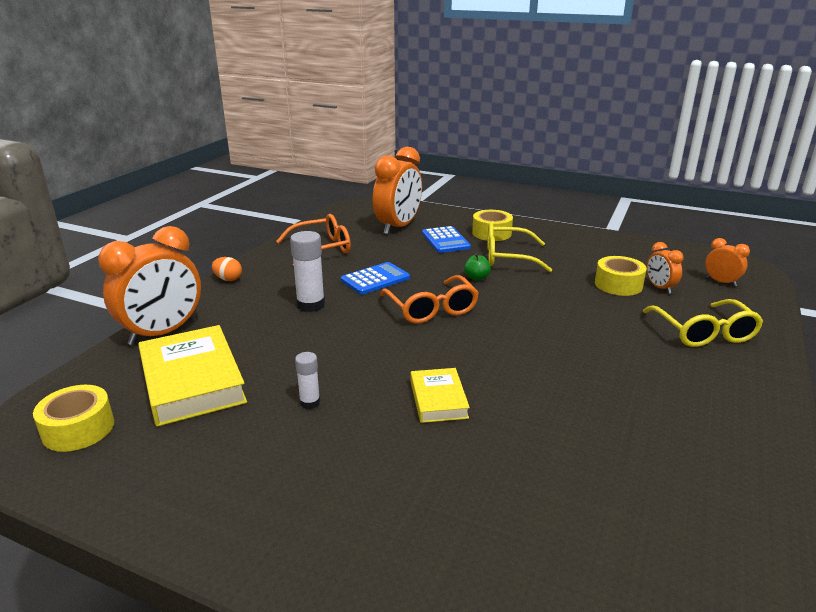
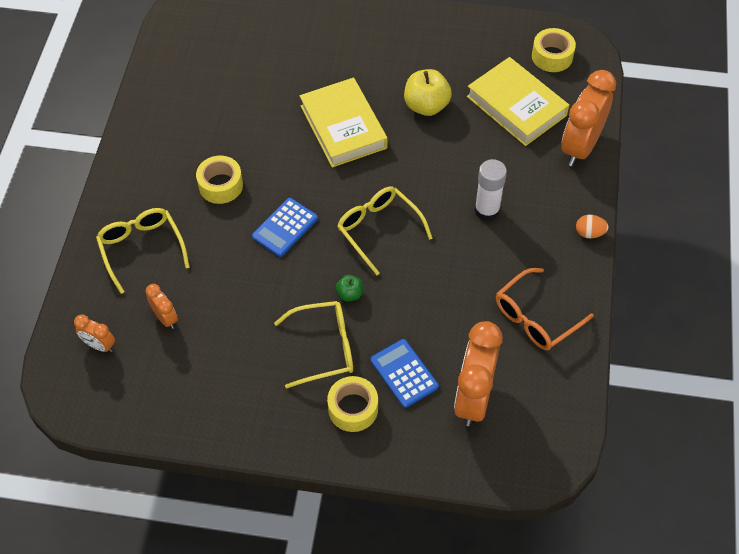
camera: 165 degrees right, 30 degrees up
white glue stick [295,352,320,409] -> yellow apple [404,69,452,116]
blue calculator [341,262,410,295] -> blue calculator moved to [252,198,318,257]
orange glasses [380,275,479,324] -> yellow glasses [337,187,433,275]
yellow book [411,368,470,423] -> yellow book [300,78,388,168], size x1.82
yellow tape [595,256,647,296] -> yellow tape moved to [196,156,243,204]

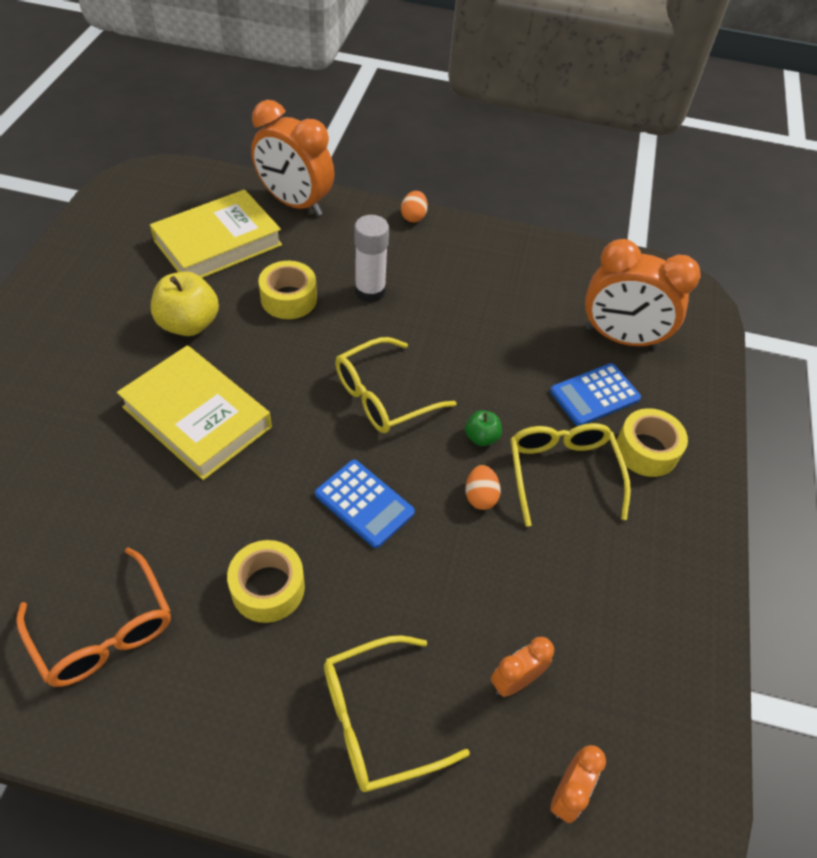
camera: 90 degrees left, 5 degrees down
yellow book [300,78,388,168] -> yellow book turned 60 degrees clockwise [117,345,272,480]
orange glasses [496,268,594,350] -> orange glasses moved to [16,547,171,687]
yellow tape [532,28,576,72] -> yellow tape moved to [259,261,317,319]
none -> orange egg [465,465,501,510]

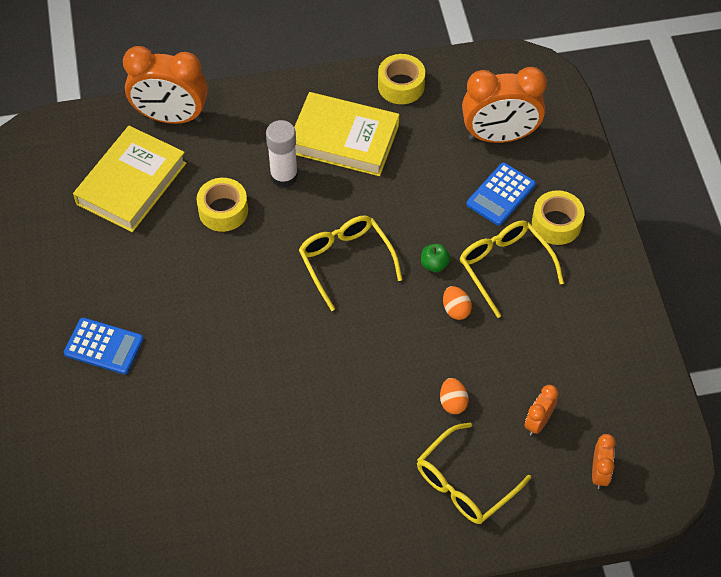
camera: 20 degrees left, 5 degrees up
orange glasses [16,547,171,687] -> none
yellow book [117,345,272,480] -> yellow book moved to [294,92,399,176]
yellow apple [151,271,219,336] -> none
yellow tape [227,540,305,623] -> yellow tape moved to [378,54,425,104]
blue calculator [315,460,415,548] -> blue calculator moved to [64,318,144,374]
yellow glasses [335,337,457,433] -> yellow glasses turned 120 degrees clockwise [299,215,402,311]
orange egg [401,191,428,222] -> orange egg moved to [440,378,469,414]

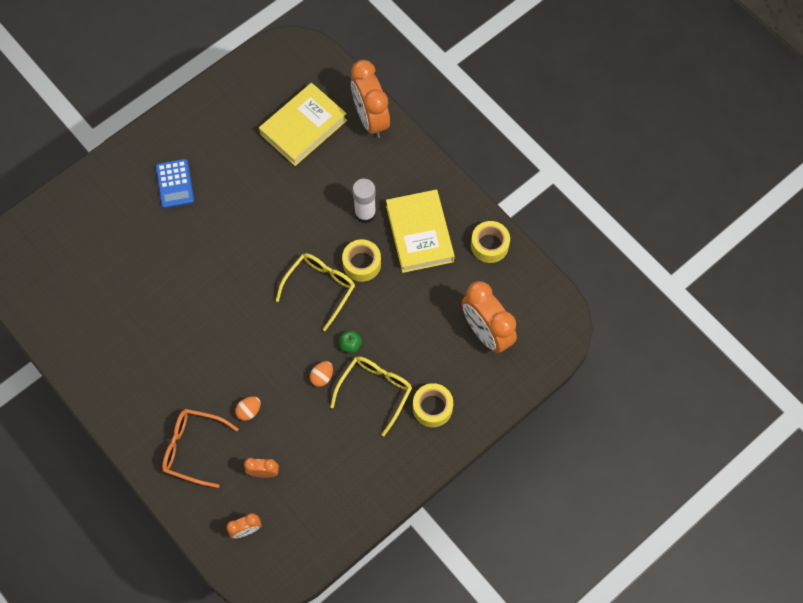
camera: 60 degrees right, 10 degrees up
yellow book [73,126,186,232] -> yellow book turned 45 degrees counterclockwise [259,83,347,166]
yellow tape [197,178,248,232] -> yellow tape moved to [342,239,381,282]
yellow glasses [417,423,531,524] -> orange glasses [162,409,239,488]
blue calculator [466,163,536,226] -> none

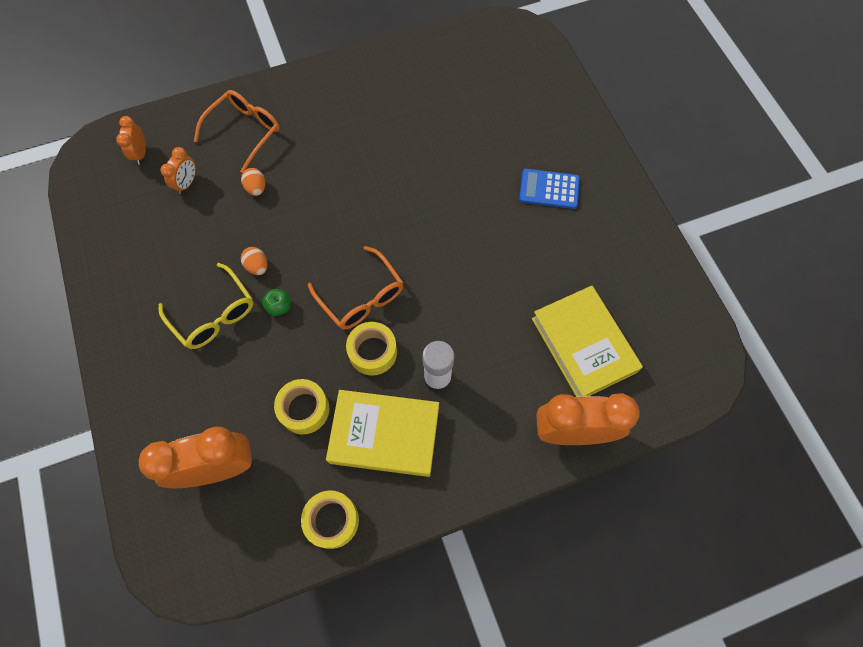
camera: 110 degrees right, 0 degrees up
yellow glasses [276,253,355,331] -> orange glasses [308,246,404,330]
yellow tape [413,383,453,427] -> yellow tape moved to [274,379,329,434]

